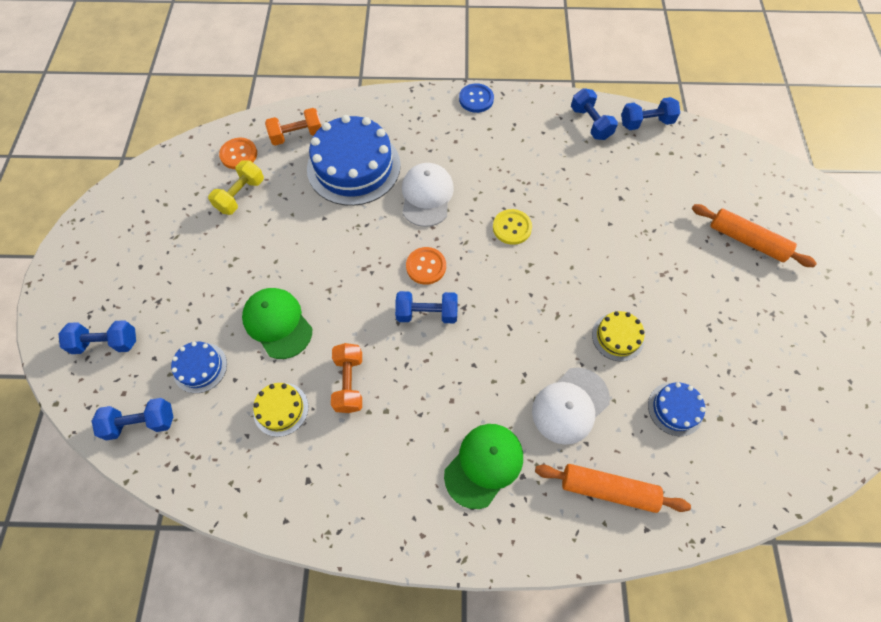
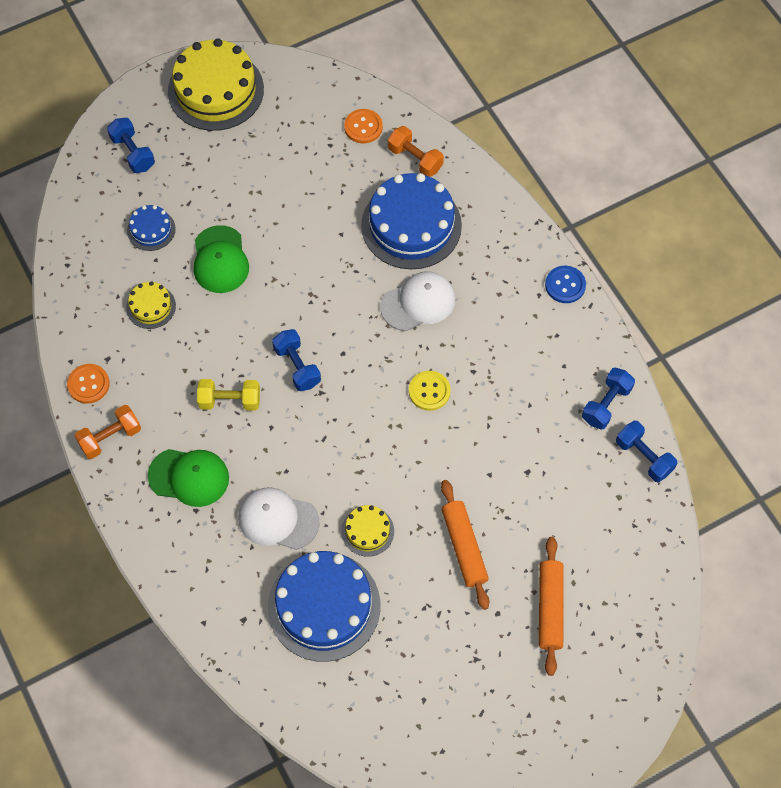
camera: 60 degrees right, 0 degrees up
blue dumbbell [91,398,173,440] -> none
yellow dumbbell [208,160,264,215] -> yellow dumbbell moved to [197,379,260,411]
green cap [242,288,312,359] -> green cap turned 150 degrees clockwise [194,225,249,293]
orange dumbbell [331,343,362,413] -> orange dumbbell moved to [75,405,141,459]
orange button [406,247,446,285] -> orange button moved to [67,364,110,404]
orange rolling pin [535,464,691,513] -> orange rolling pin moved to [441,480,489,610]
blue cake [648,382,706,436] -> blue cake [268,551,380,662], size x2.08
none -> yellow cake [168,38,264,131]

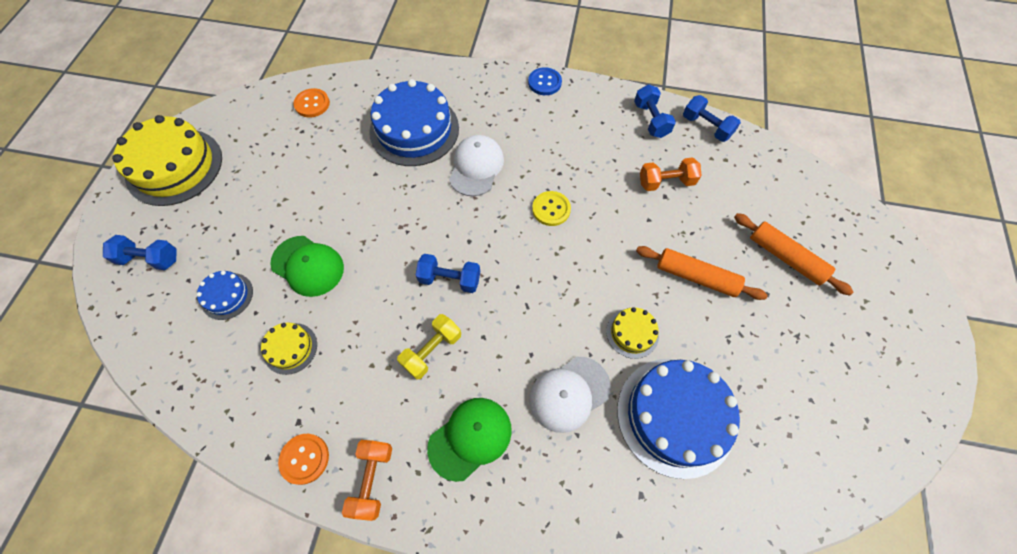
camera: 50 degrees left, 0 degrees up
orange dumbbell [388,126,444,177] -> orange dumbbell moved to [640,157,702,191]
blue dumbbell [616,421,677,482] -> blue dumbbell turned 45 degrees clockwise [683,95,741,142]

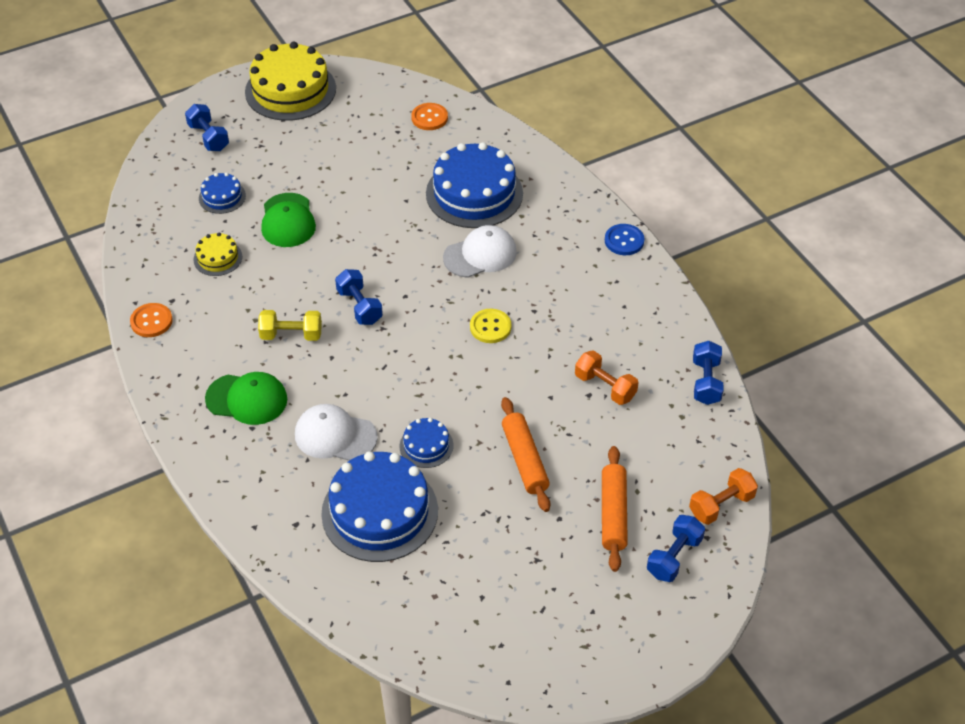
camera: 50 degrees right, 15 degrees down
orange dumbbell [342,440,392,521] -> orange dumbbell moved to [689,468,758,525]
yellow cake [606,307,659,359] -> blue cake [400,418,453,468]
blue dumbbell [634,85,676,138] -> blue dumbbell moved to [647,515,705,582]

